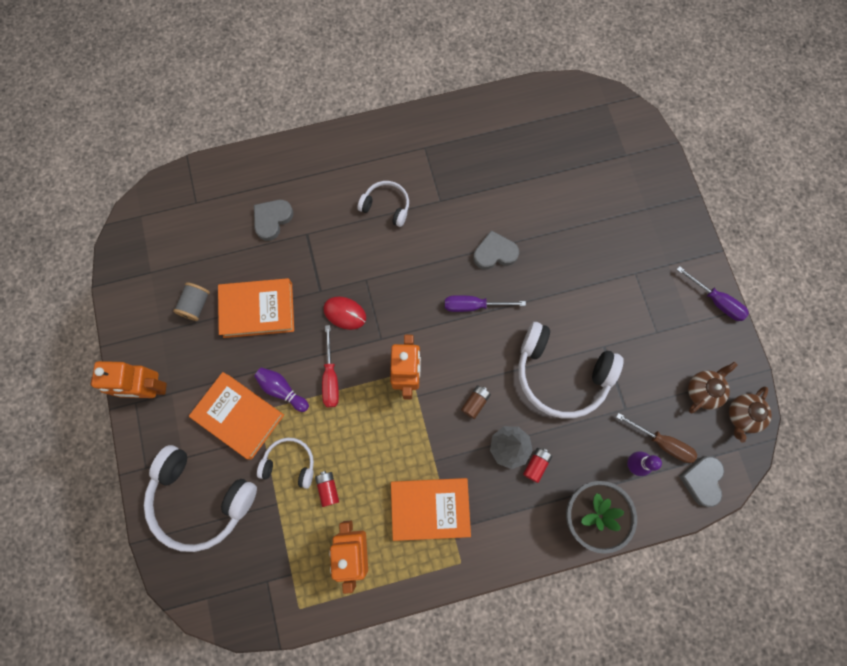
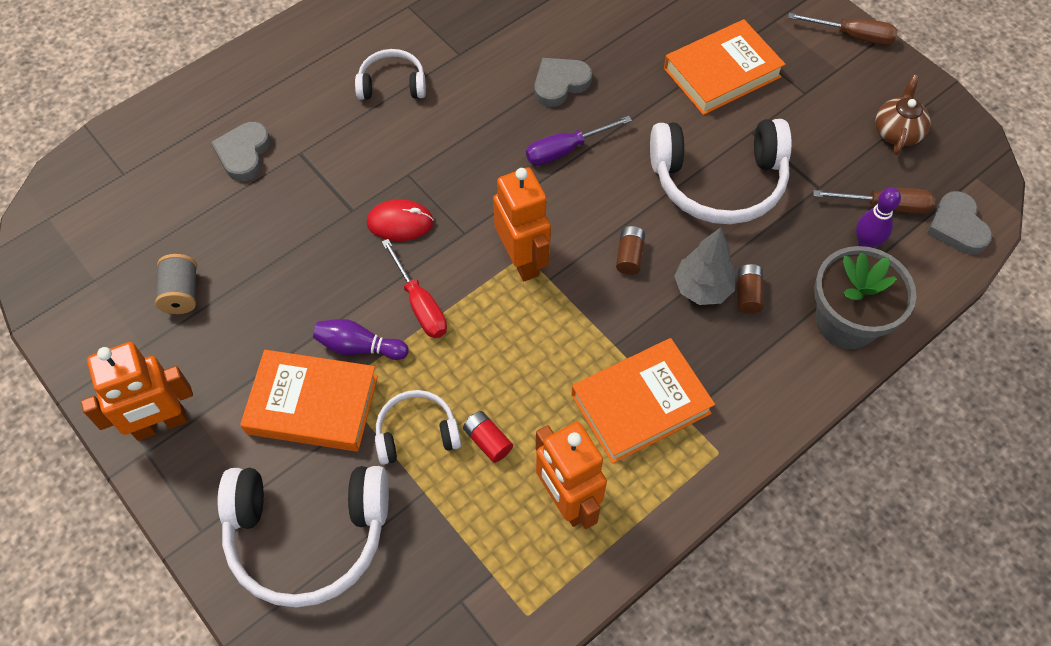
camera: 25 degrees left, 15 degrees down
orange book [218,278,294,338] -> orange book moved to [664,19,786,115]
red battery [523,448,552,483] -> brown battery [738,264,764,314]
purple screwdriver [677,266,749,321] -> brown screwdriver [788,13,898,45]
brown teapot [729,386,772,443] -> none

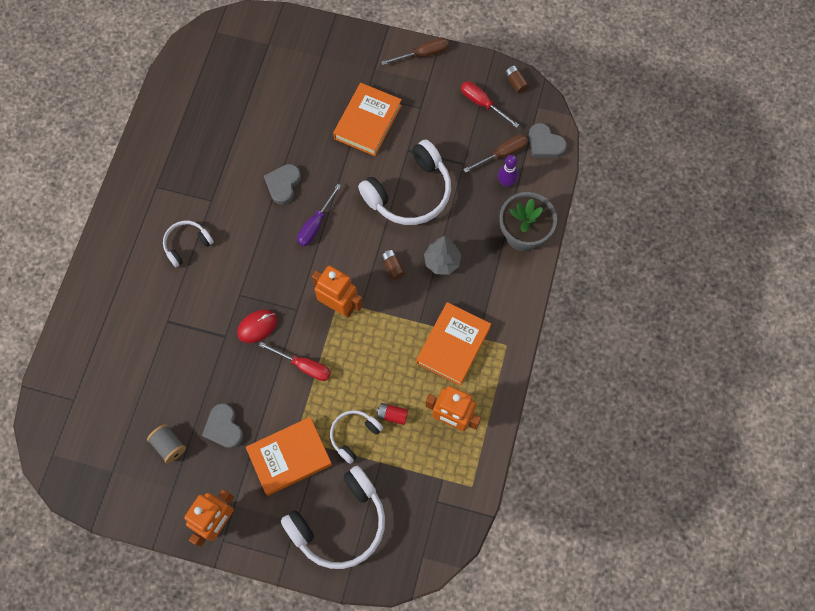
camera: 35 degrees left, 10 degrees up
grey heart [211,122,271,181] -> grey heart moved to [202,403,243,448]
purple bowling pin [313,319,409,360] -> none
brown battery [738,264,764,314] -> brown battery moved to [505,65,529,94]
brown teapot [875,74,930,155] -> red screwdriver [461,81,519,128]

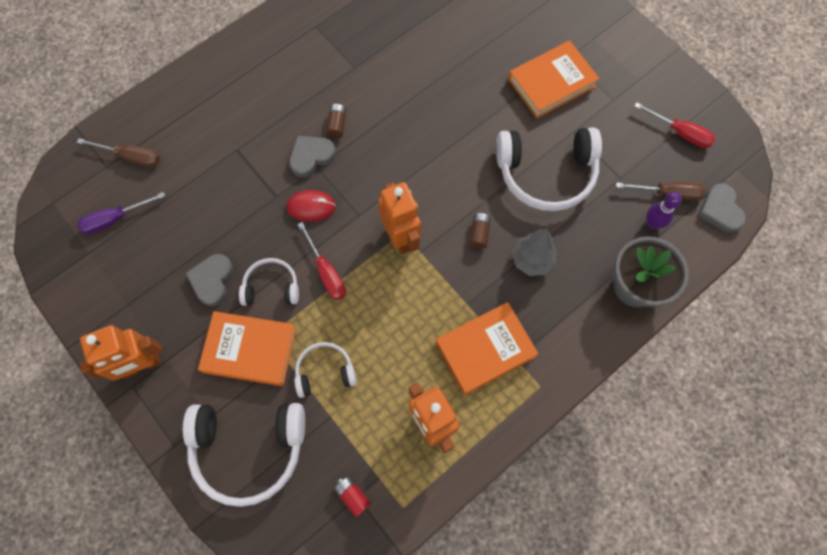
camera: 35 degrees right, 0 degrees up
grey spool [147,424,186,464] -> none
white headphones [163,221,214,267] -> white headphones moved to [239,258,299,306]
grey heart [264,164,301,205] -> grey heart moved to [289,136,336,177]
purple screwdriver [297,184,341,246] -> purple screwdriver moved to [77,192,165,234]
red battery [376,403,408,425] -> red battery moved to [334,476,371,517]
brown screwdriver [381,37,449,65] -> brown screwdriver moved to [77,138,160,167]
red screwdriver [461,81,519,128] -> red screwdriver turned 135 degrees clockwise [634,102,715,148]
brown battery [505,65,529,94] -> brown battery moved to [326,104,346,138]

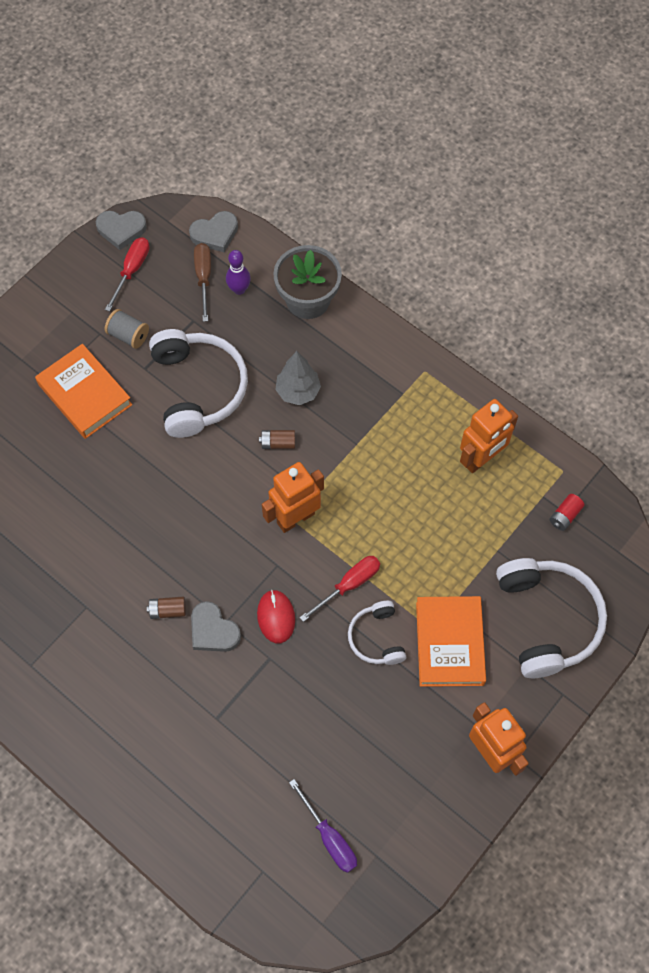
camera: 100 degrees left, 5 degrees down
brown screwdriver [77,138,160,167] -> none
grey heart [185,254,233,306] -> grey heart moved to [96,211,147,250]
white headphones [294,342,357,398] -> none
orange book [436,302,539,395] -> none
none -> grey spool [105,309,149,349]

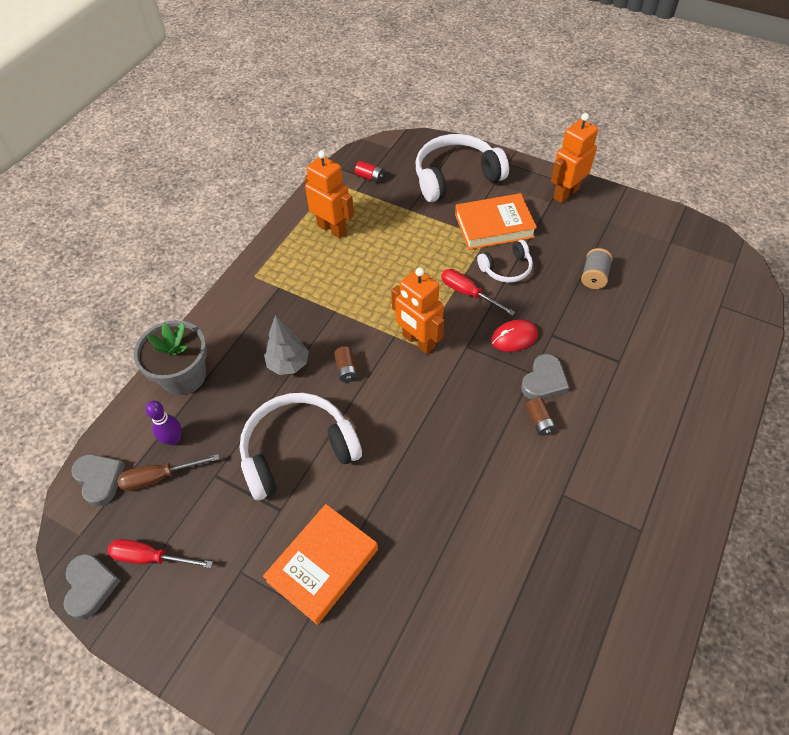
camera: 100 degrees left, 10 degrees down
grey spool [105,309,149,349] -> grey spool moved to [581,248,613,289]
purple screwdriver [289,779,357,873] -> none

